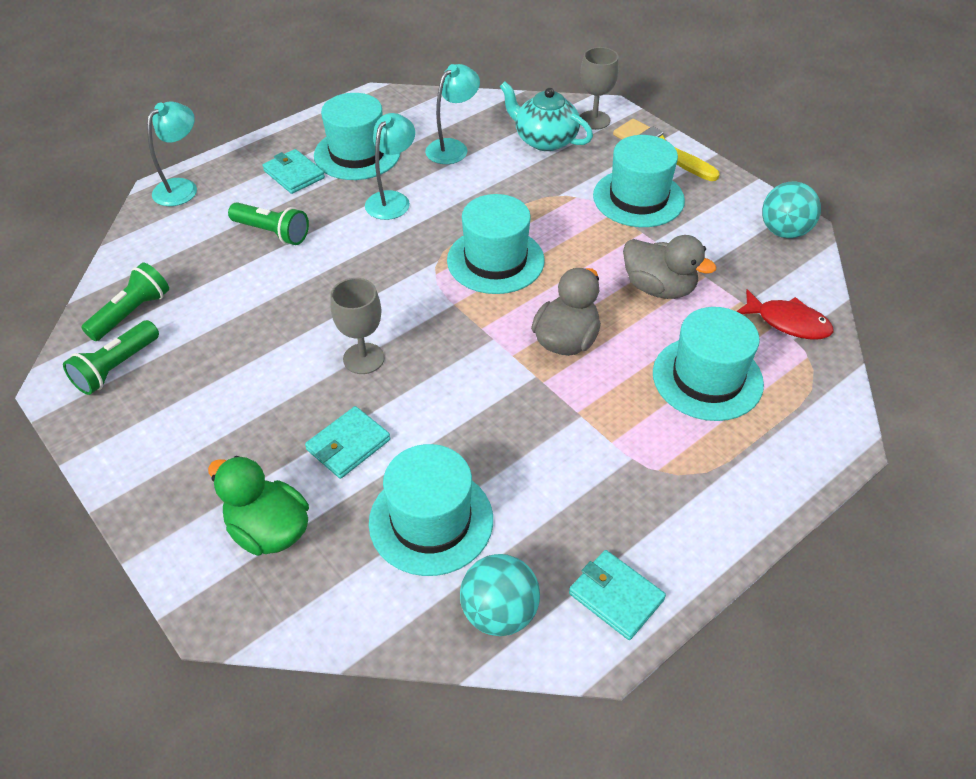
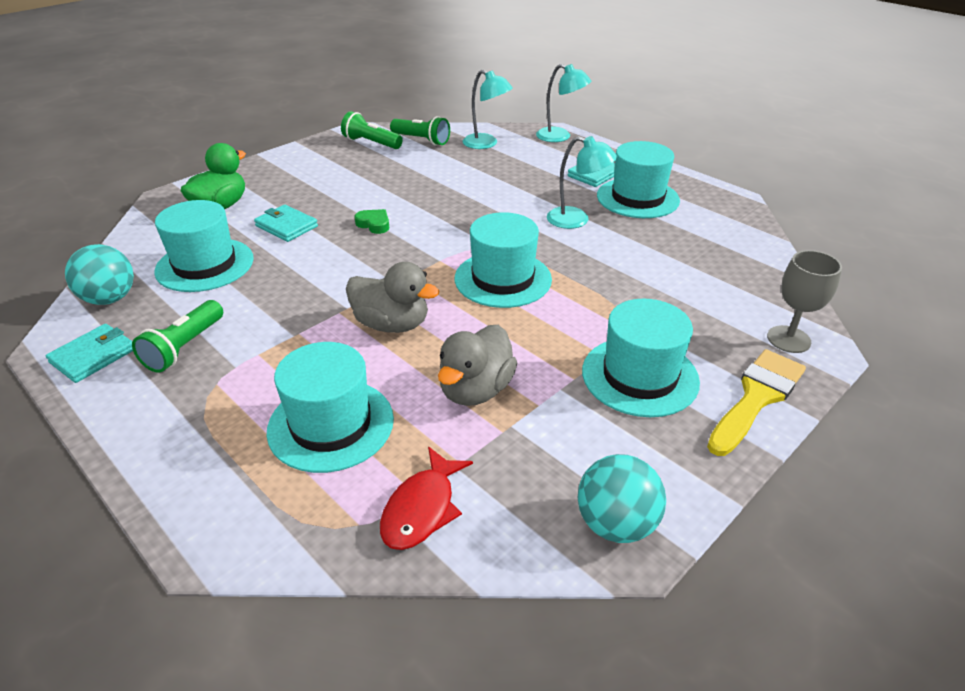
camera: 85 degrees right, 10 degrees down
green flashlight [228,202,309,245] -> green flashlight moved to [132,300,223,373]
grey goblet [330,278,384,374] -> green heart [354,209,389,234]
turquoise lamp [425,64,480,164] -> turquoise lamp moved to [463,70,513,149]
turquoise teapot [500,82,593,151] -> none

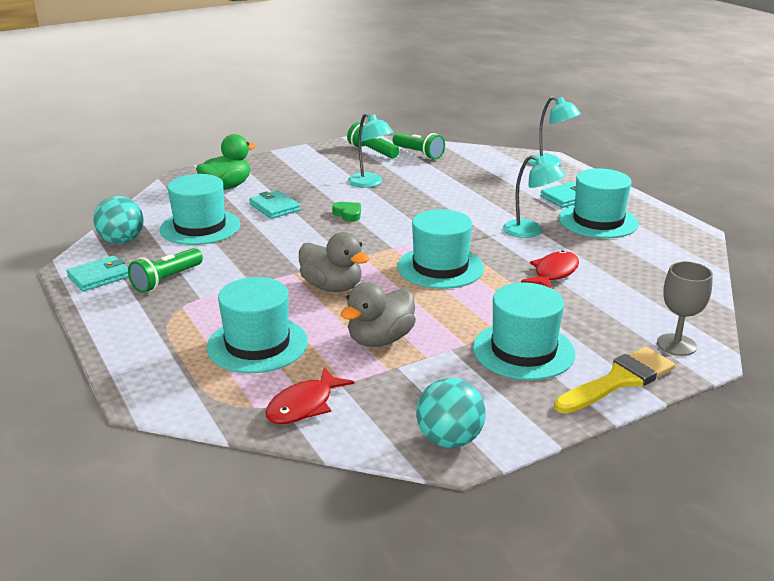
camera: 15 degrees right, 10 degrees down
turquoise lamp [463,70,513,149] -> turquoise lamp moved to [348,113,393,188]
none -> red fish [521,250,579,288]

